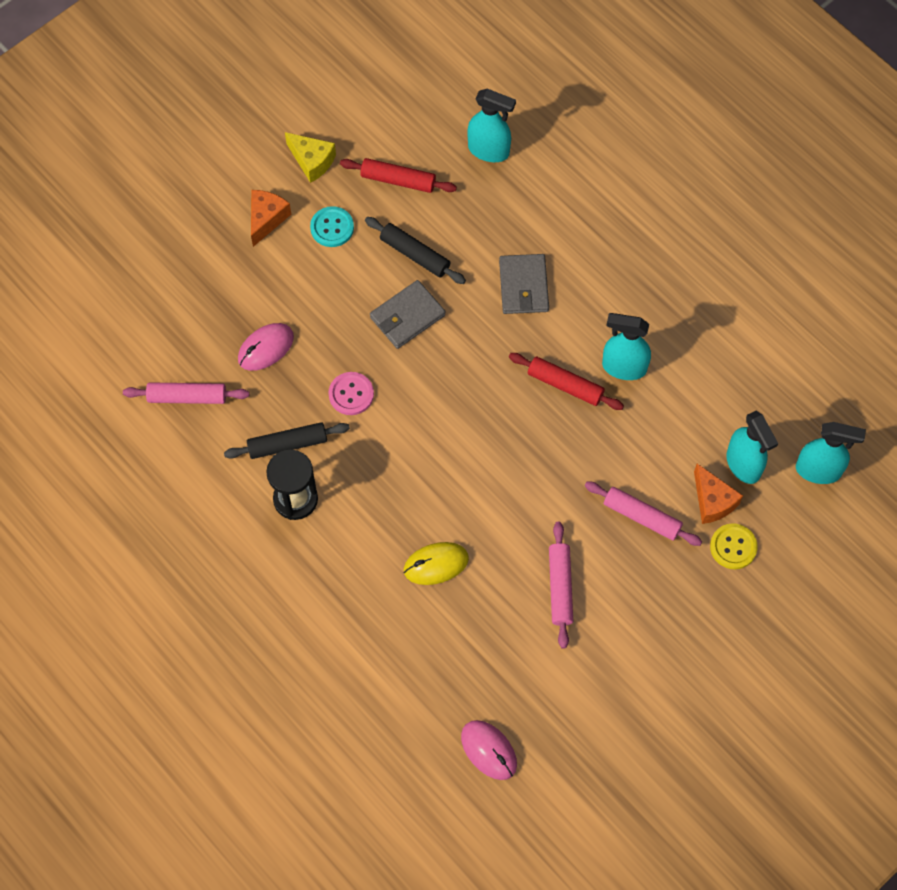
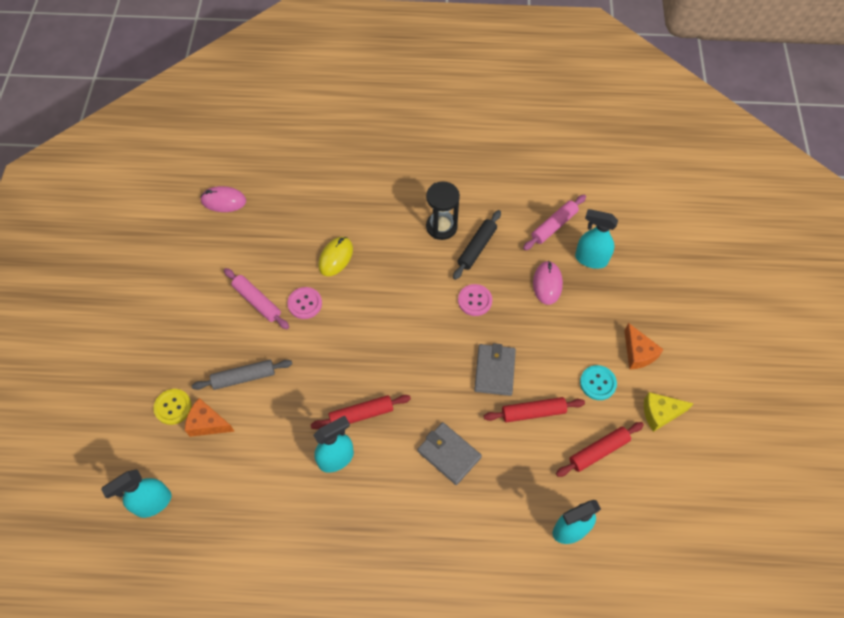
camera: 135 degrees right, 5 degrees down
black rolling pin [365,217,466,284] -> red rolling pin [484,397,585,423]
pink rolling pin [585,481,702,546] -> grey rolling pin [192,360,292,390]
turquoise spray bottle [726,411,778,484] -> turquoise spray bottle moved to [575,209,618,269]
none -> pink button [287,287,322,319]

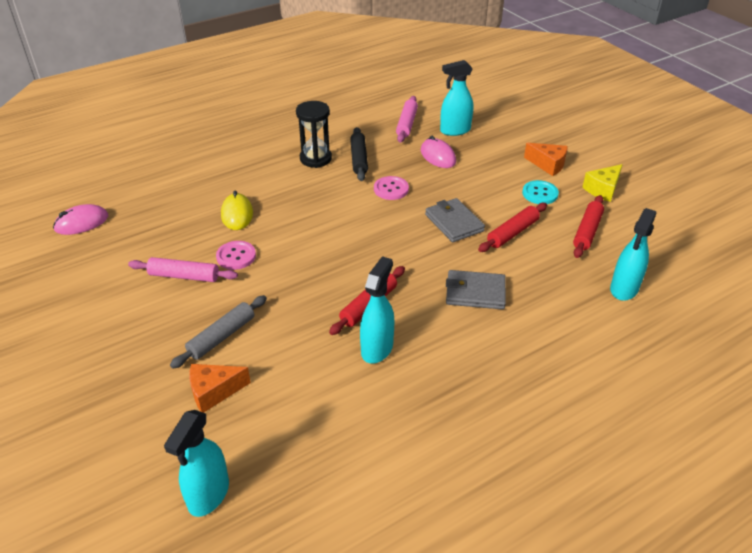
camera: 35 degrees left, 20 degrees down
yellow button [153,389,192,425] -> none

